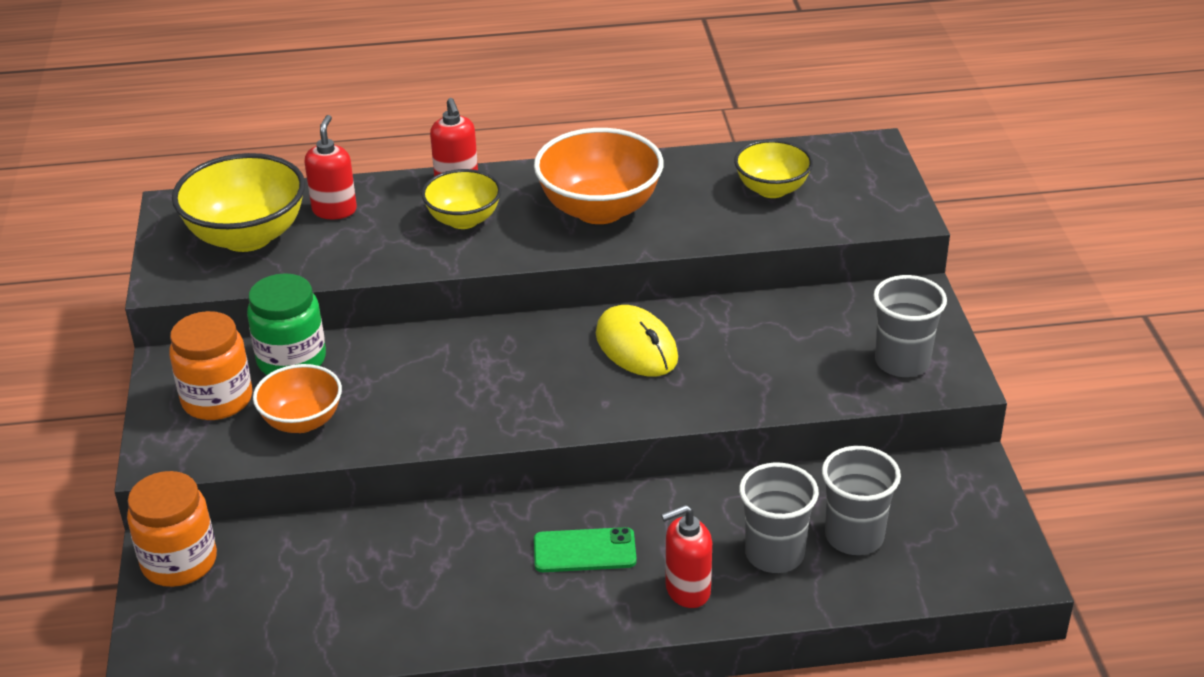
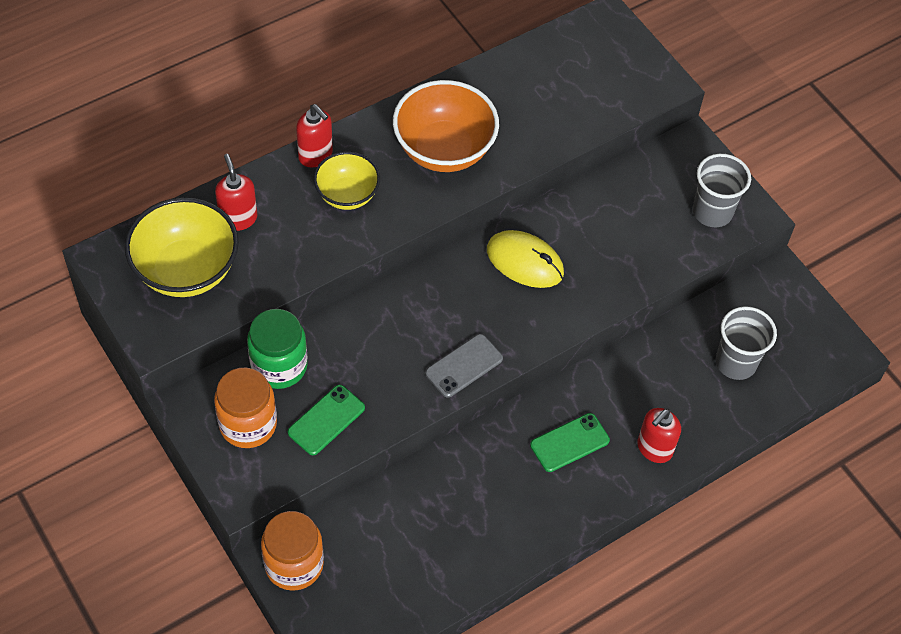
camera: 30 degrees left, 20 degrees up
orange bowl [253,364,342,433] -> green phone [288,385,365,455]
yellow bowl [734,140,813,198] -> none
grey cup [739,462,819,573] -> none
none -> grey phone [425,334,503,398]

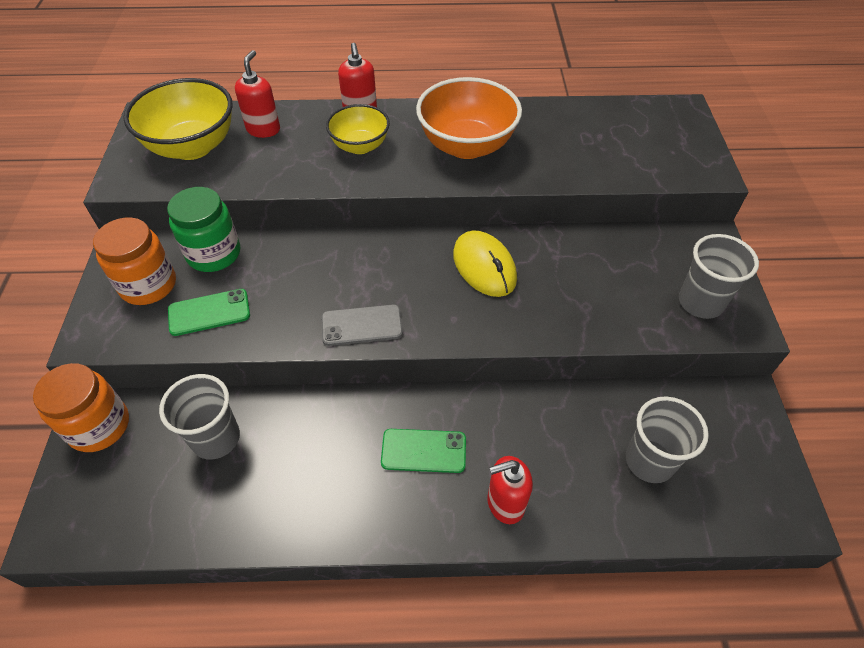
camera: 35 degrees right, 5 degrees down
none -> grey cup [159,374,240,460]

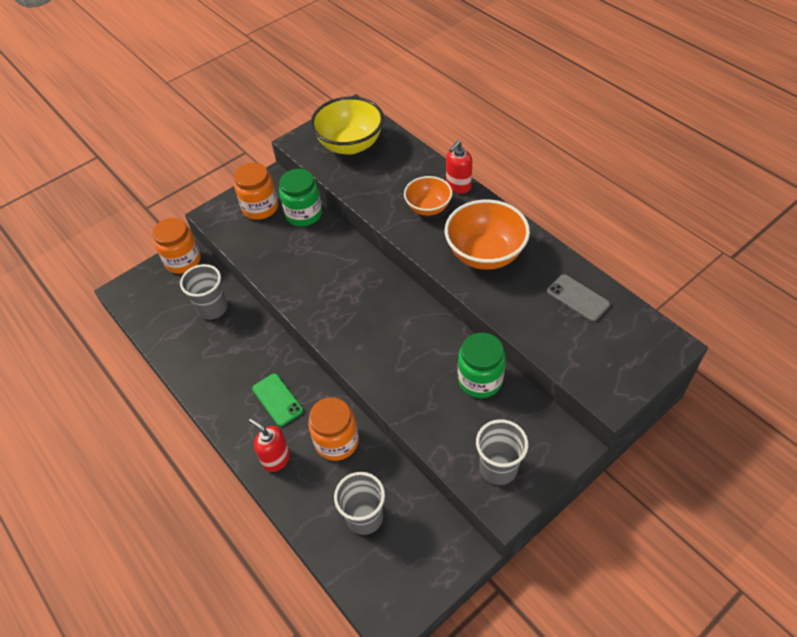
camera: 55 degrees right, 0 degrees up
green phone [168,289,250,336] -> none
red soap dispenser [235,50,280,138] -> none
grey phone [322,305,403,346] -> grey phone moved to [547,274,610,322]
yellow bowl [326,104,390,154] -> orange bowl [404,176,452,216]
yellow mouse [453,230,517,297] -> none
none -> orange jar [308,397,359,461]
none -> green jar [458,333,506,398]

